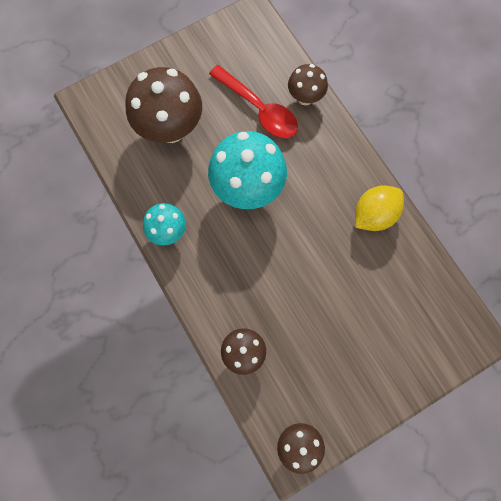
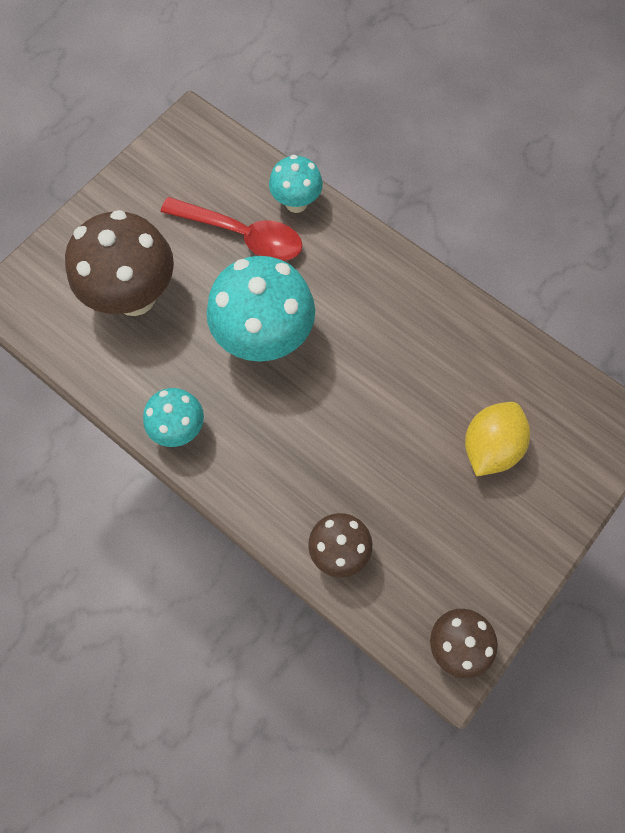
camera: 20 degrees left, 5 degrees down
brown mushroom [288,64,328,105] -> turquoise mushroom [269,155,323,213]
yellow lemon [355,185,404,231] -> yellow lemon moved to [465,402,530,476]

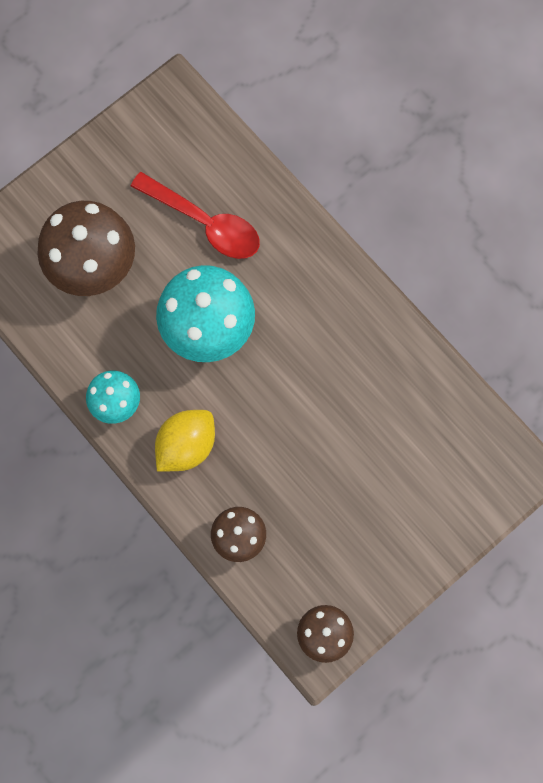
camera: 10 degrees right, 5 degrees up
turquoise mushroom [269,155,323,213] -> none
yellow lemon [465,402,530,476] -> yellow lemon moved to [155,410,215,472]

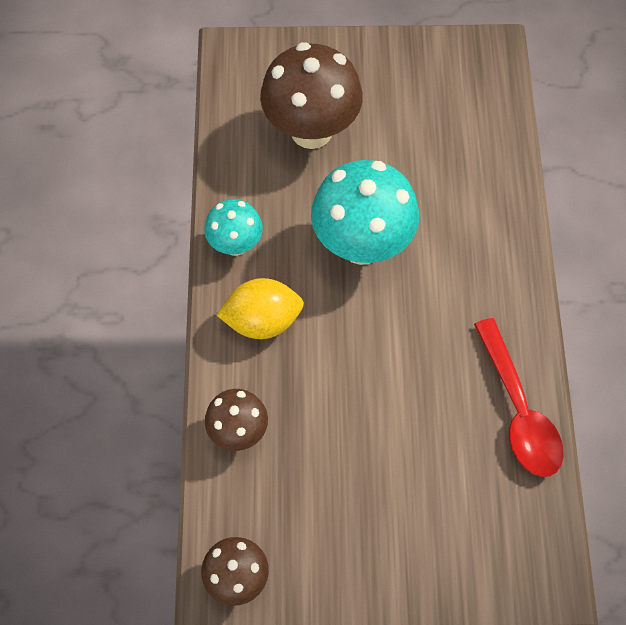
camera: 40 degrees right, 10 degrees down
red spoon [131,172,260,259] -> red spoon moved to [474,318,564,477]

